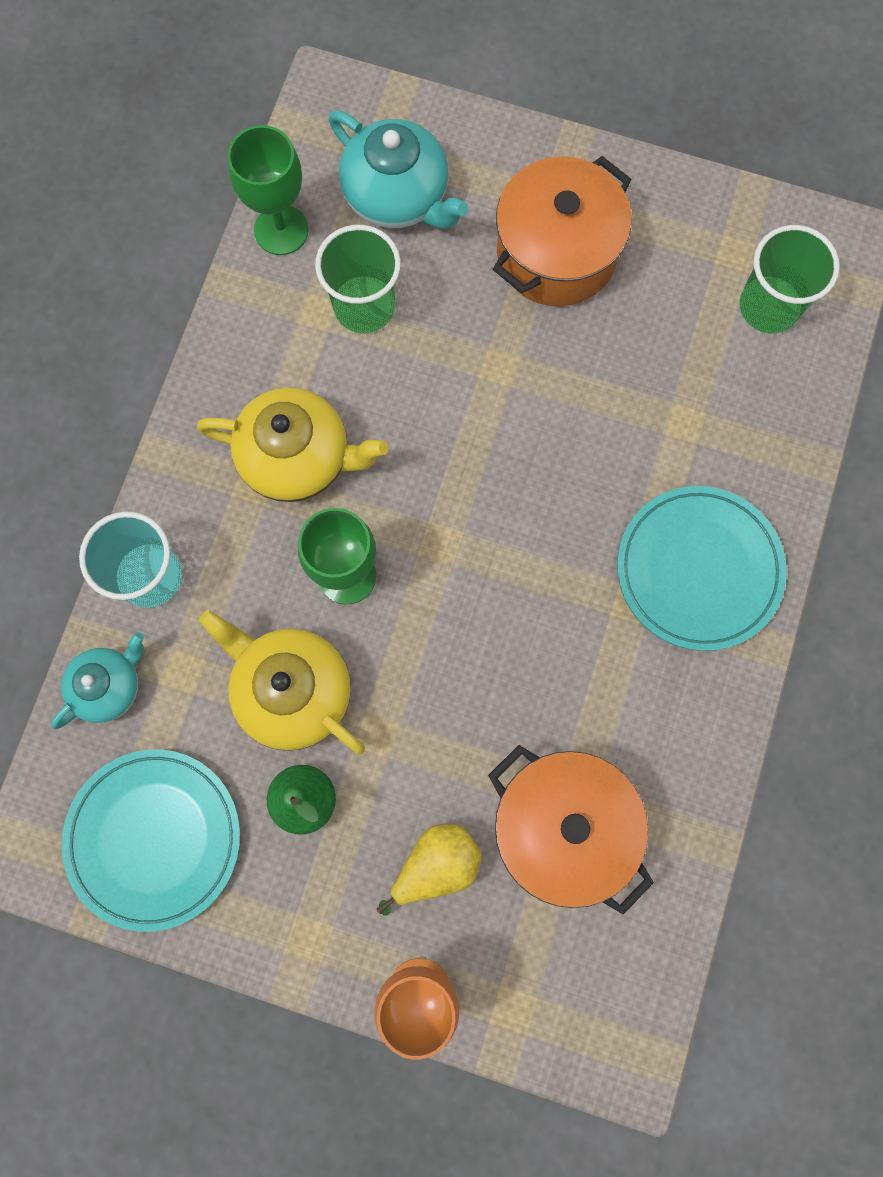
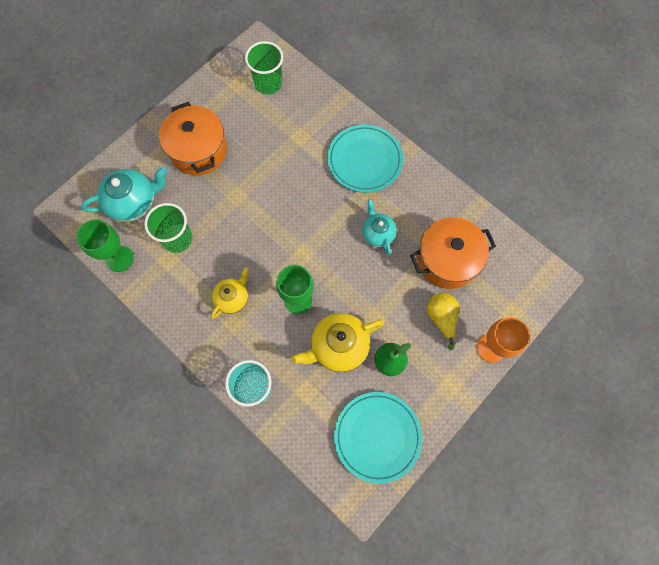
camera: 65 degrees left, 5 degrees down
turquoise teapot [51,633,144,729] -> turquoise teapot moved to [362,199,397,255]
yellow teapot [197,387,388,502] -> yellow teapot [211,267,249,319], size x0.63

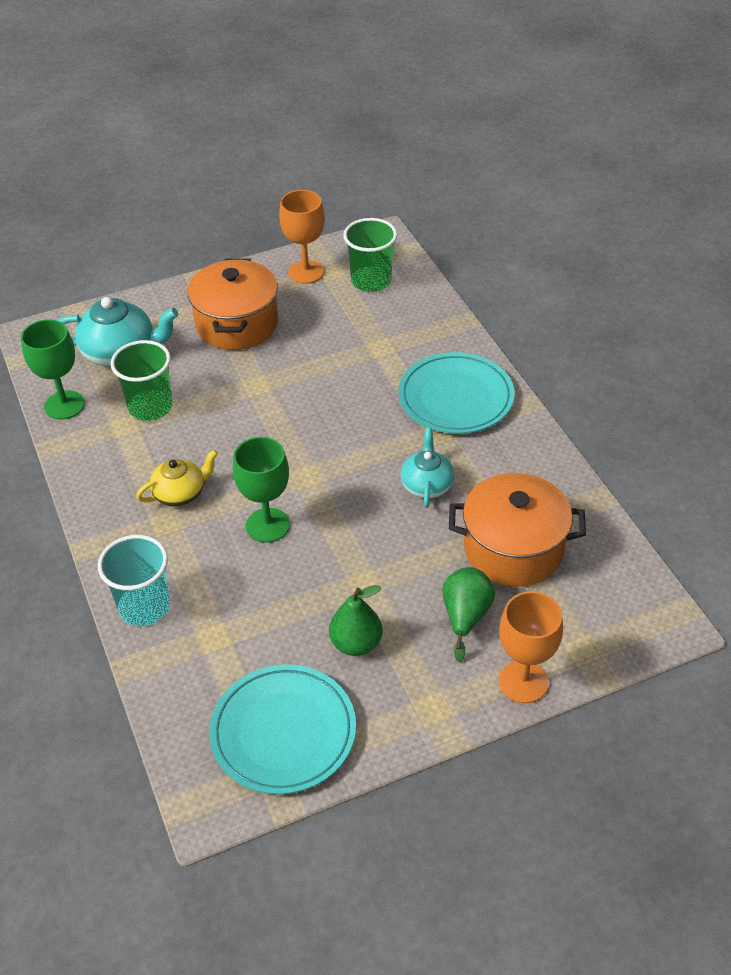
camera: 25 degrees right, 25 degrees down
yellow teapot [291,313,384,372] -> none
yellow pear [427,293,459,350] -> green pear [442,567,495,663]
none -> orange goblet [279,190,325,284]

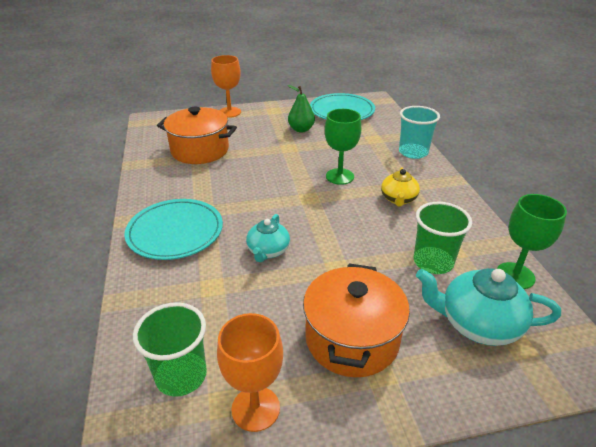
camera: 170 degrees left, 10 degrees down
yellow teapot [136,449,218,507] -> yellow teapot turned 60 degrees counterclockwise [381,167,420,207]
turquoise teapot [401,428,454,508] -> turquoise teapot moved to [246,214,290,262]
green pear [442,567,495,663] -> none

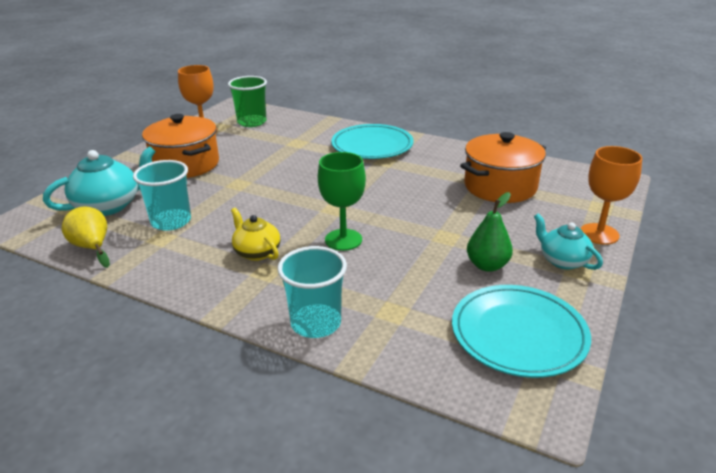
camera: 130 degrees right, 5 degrees down
turquoise teapot [246,214,290,262] -> turquoise teapot moved to [534,213,603,270]
green cup [414,202,472,274] -> turquoise cup [133,160,191,231]
green goblet [497,194,567,289] -> yellow pear [62,206,110,268]

